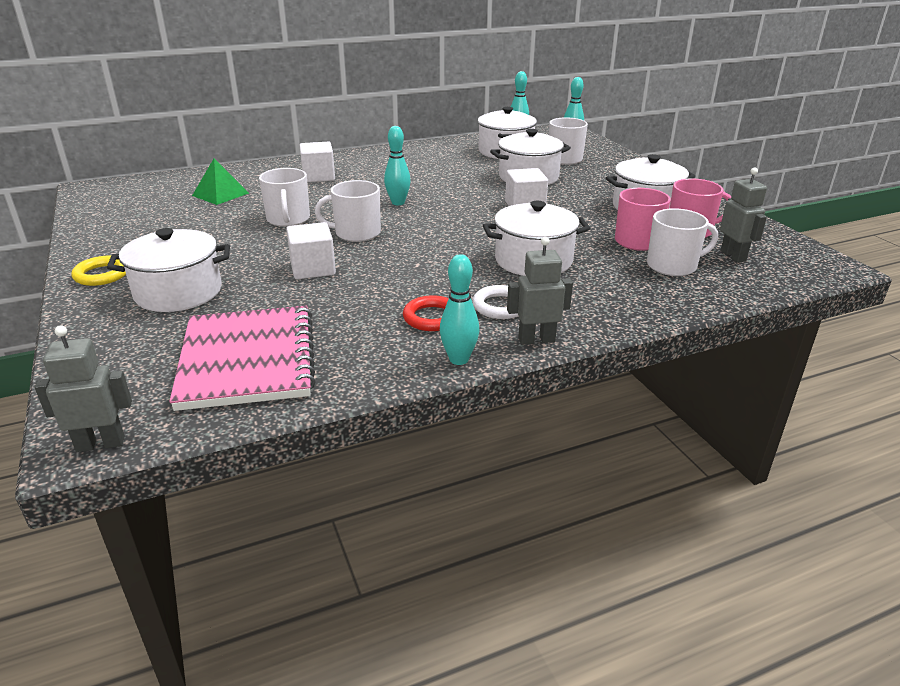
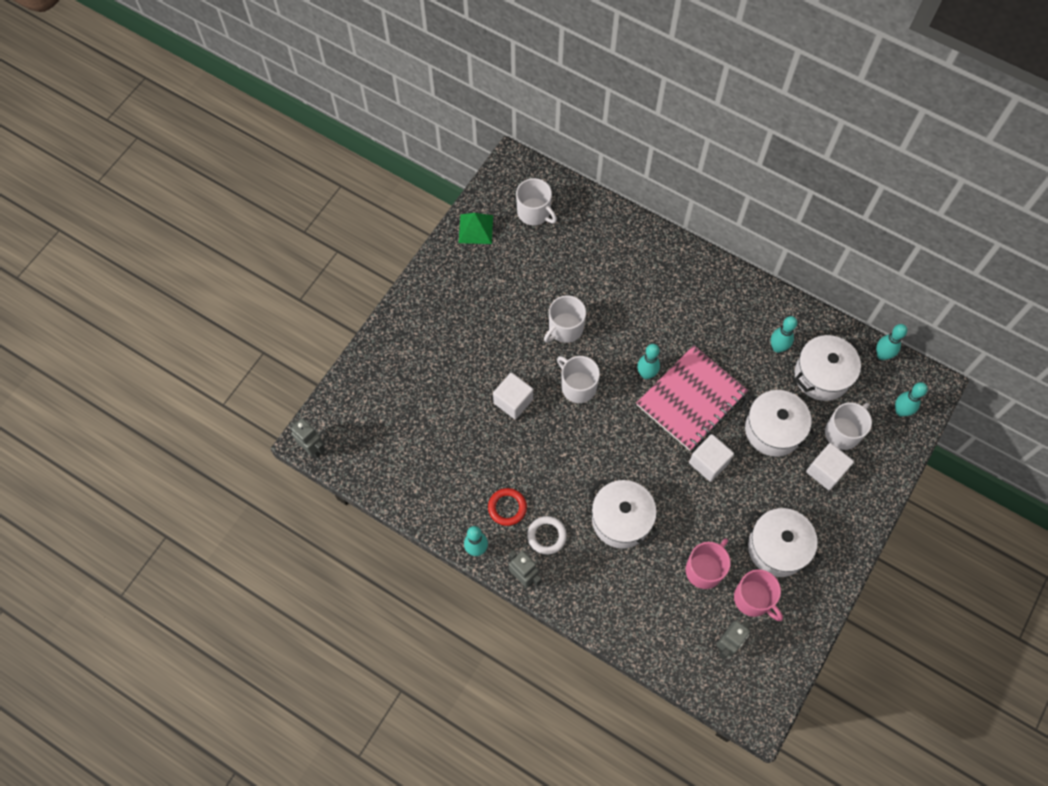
camera: 55 degrees right, 35 degrees up
yellow ring [72,256,126,286] -> none
white pot [107,228,230,312] -> none
pink notebook [169,306,316,411] -> pink notebook moved to [636,345,748,451]
green pyramid [192,158,249,205] -> green pyramid moved to [459,213,493,244]
white cube [299,141,335,182] -> white cube moved to [806,443,854,490]
white mug [647,208,718,276] -> white mug moved to [516,178,557,225]
none -> turquoise bowling pin [771,316,797,353]

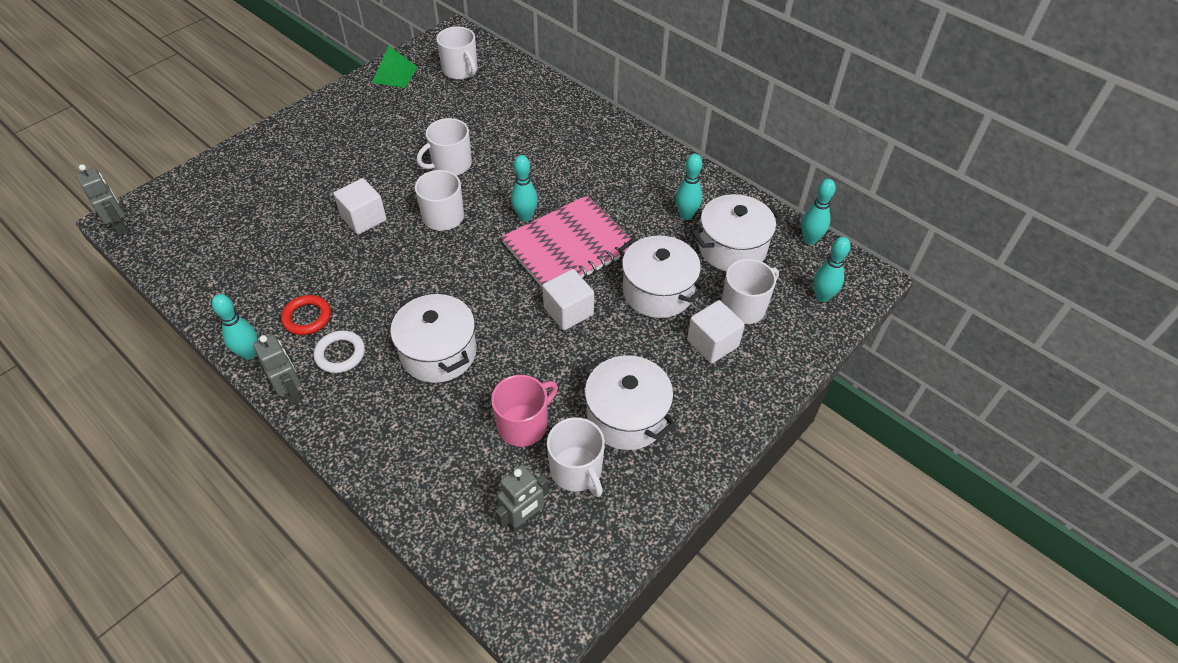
camera: 10 degrees right, 15 degrees down
pink mug [734,569,783,621] -> white mug [547,417,605,497]

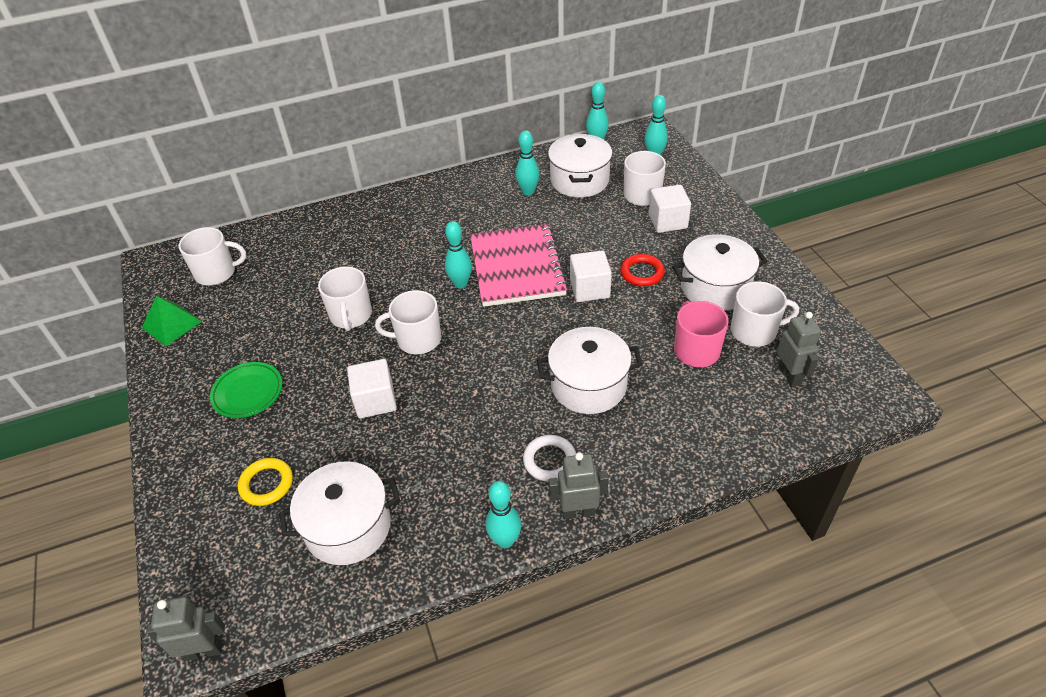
camera: 60 degrees left, 5 degrees down
red ring [281,295,331,335] -> red ring moved to [620,254,665,286]
white pot [618,235,705,318] -> white pot moved to [279,461,400,565]
none -> green plate [210,362,282,418]
none -> yellow ring [238,458,293,506]

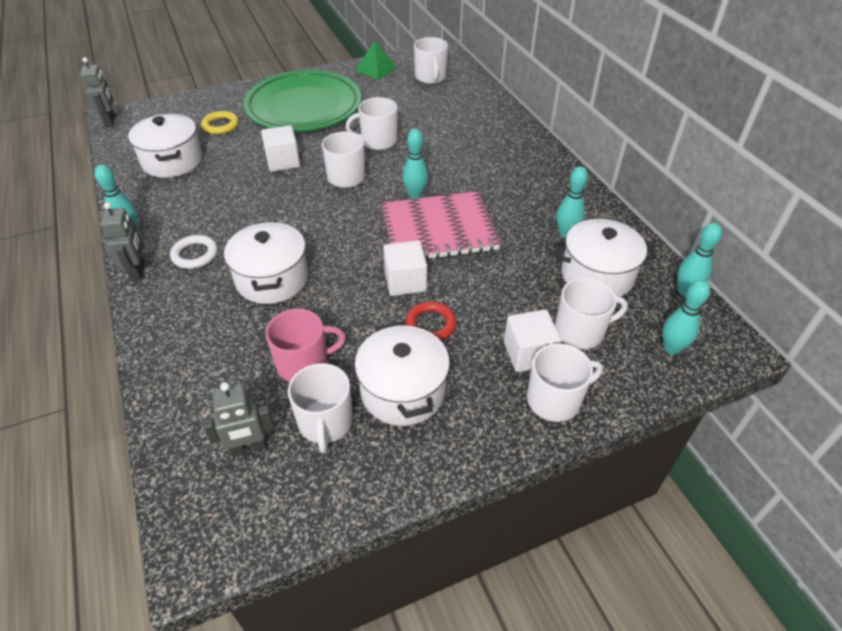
camera: 85 degrees right, 0 degrees up
green plate [210,362,282,418] -> green plate [243,70,361,132], size x2.27
none -> white mug [527,344,603,422]

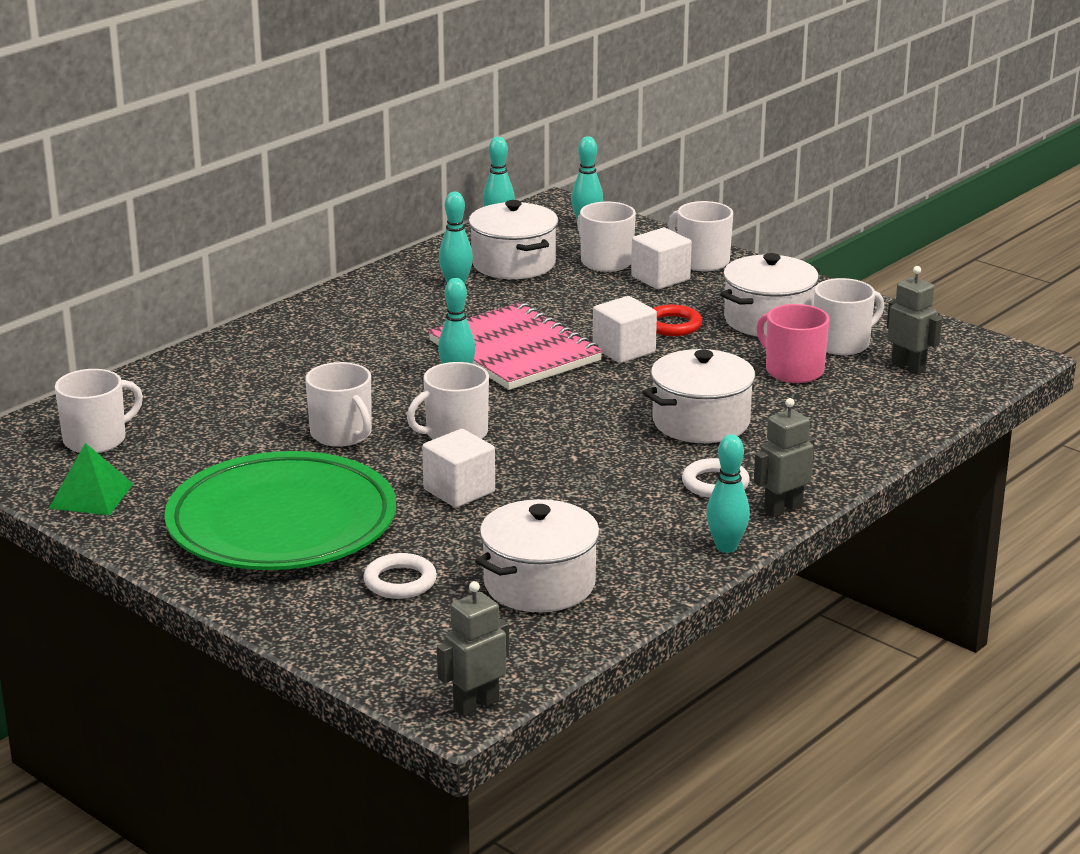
camera: 115 degrees left, 20 degrees down
yellow ring [201,111,239,134] -> white ring [363,553,437,599]

